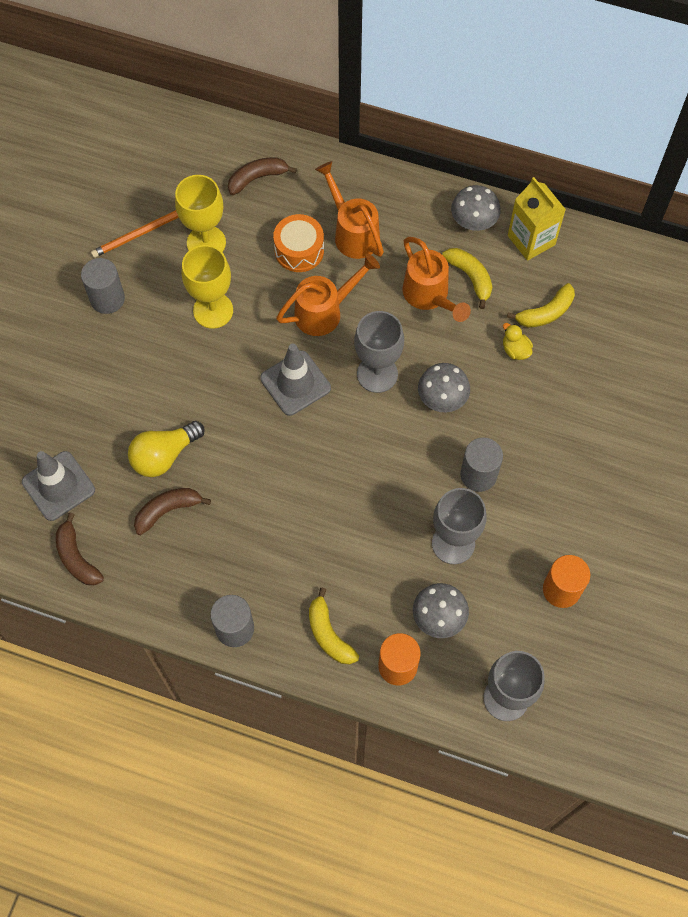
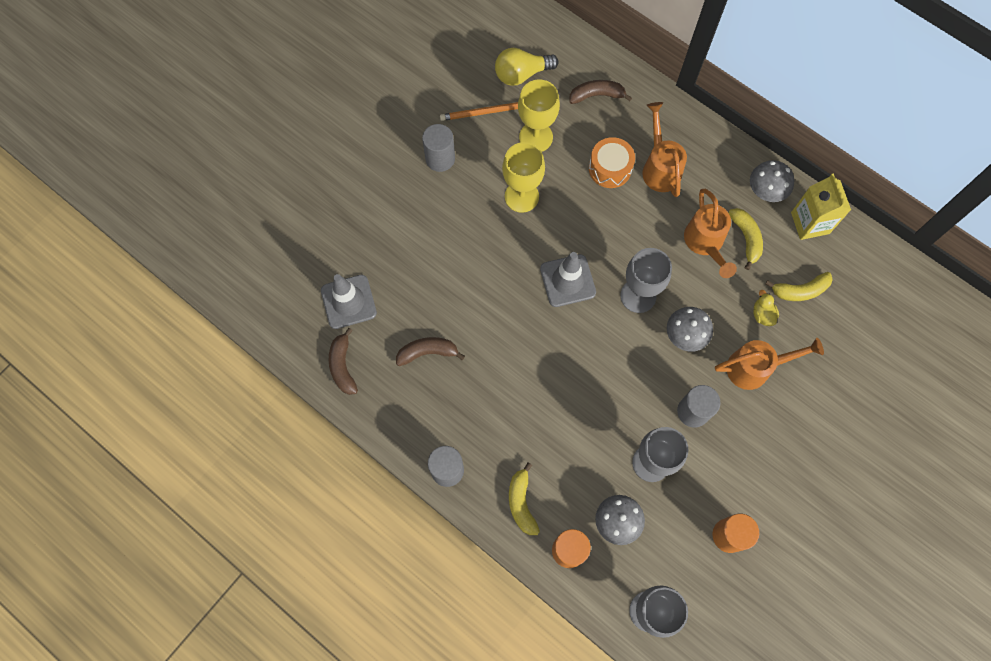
camera: 20 degrees right, 5 degrees up
yellow light bulb [128,421,204,477] -> yellow light bulb moved to [495,48,558,86]
orange watering can [276,253,380,336] -> orange watering can moved to [715,338,824,390]

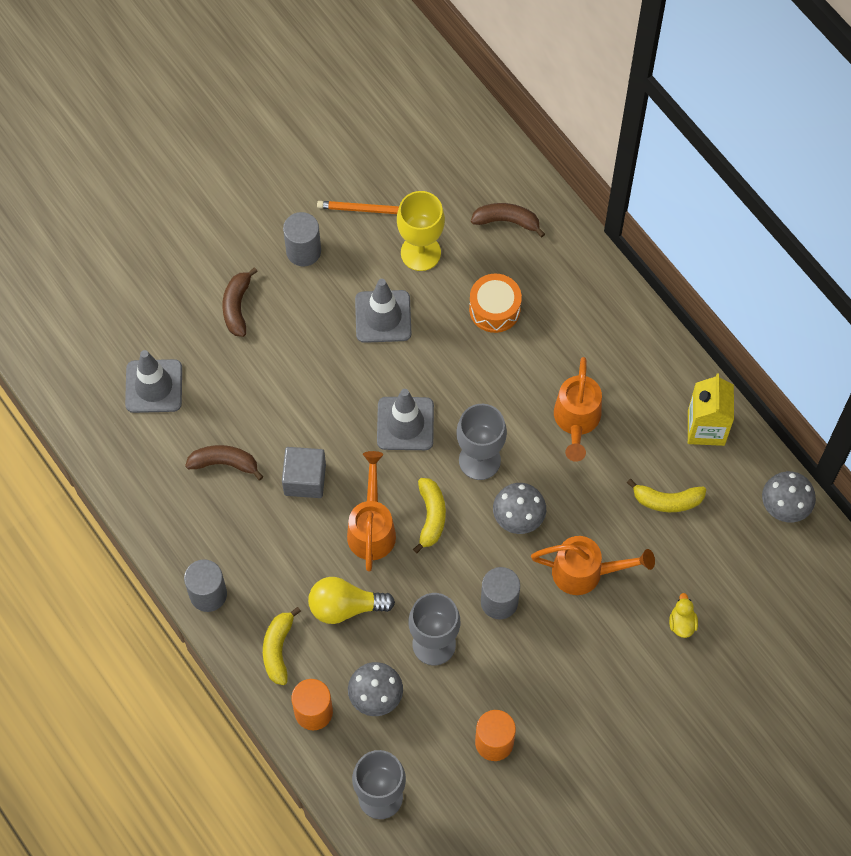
camera: 15 degrees right, 5 degrees down
brown banana [329,328,358,395] -> brown banana moved to [222,267,258,337]
yellow light bulb [495,48,558,86] -> yellow light bulb moved to [308,577,395,624]
yellow goblet [502,142,545,213] -> grey traffic cone [355,279,411,343]
orange watering can [642,102,687,197] -> orange watering can moved to [347,451,396,572]
yellow banana [729,208,763,270] -> yellow banana moved to [413,478,446,553]
grey mushroom [750,160,794,202] -> grey mushroom moved to [762,471,816,522]
yellow duck [753,290,779,326] -> yellow duck moved to [669,593,698,638]
none -> grey cube [282,447,326,498]

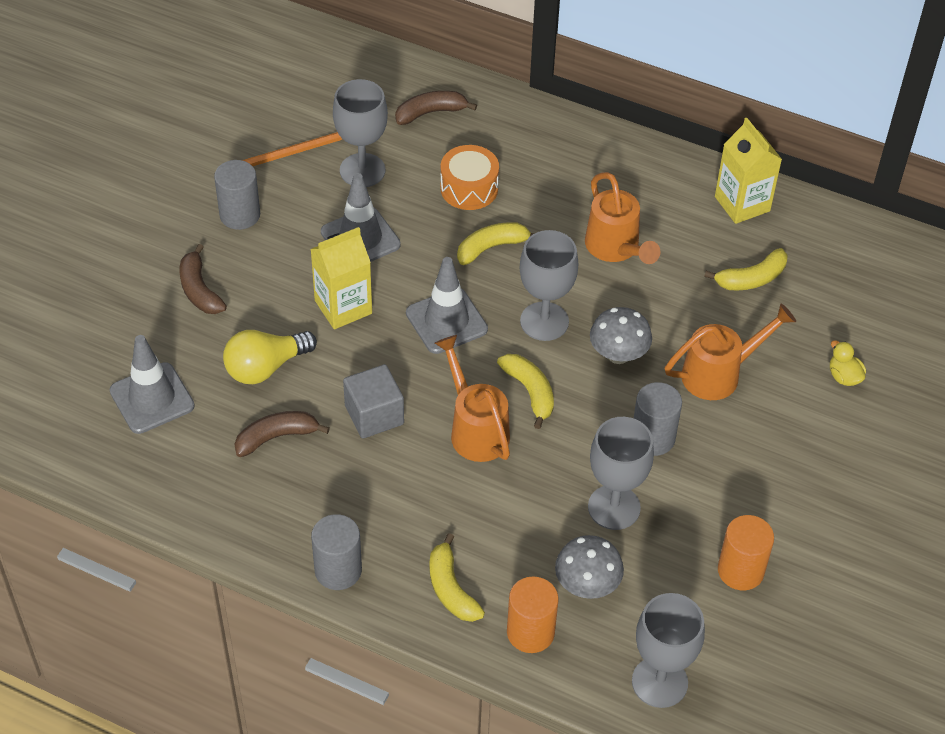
camera: 30 degrees left, 15 degrees down
yellow light bulb [308,577,395,624] -> yellow light bulb moved to [223,330,317,384]
yellow goblet [397,191,445,271] -> grey goblet [333,79,388,187]
grey mushroom [762,471,816,522] -> none
none -> yellow carton [311,227,372,329]
none -> yellow banana [457,222,534,265]

